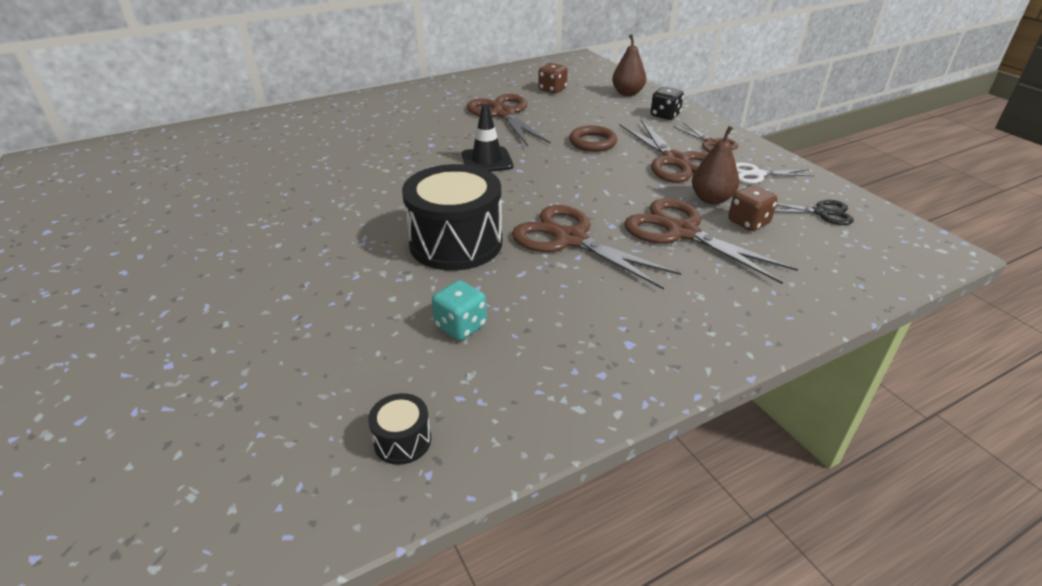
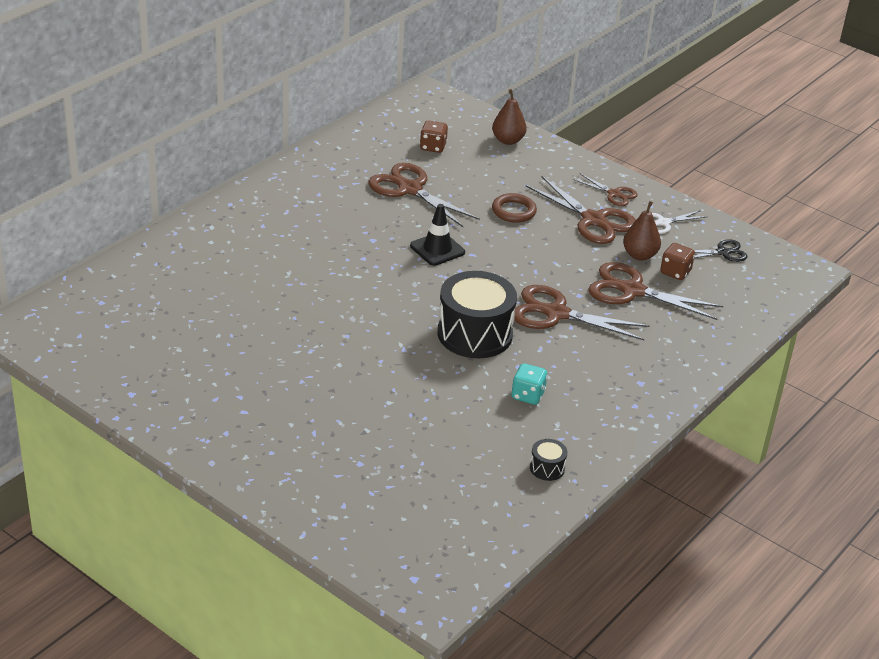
camera: 25 degrees left, 0 degrees up
black dice [651,87,684,120] -> none

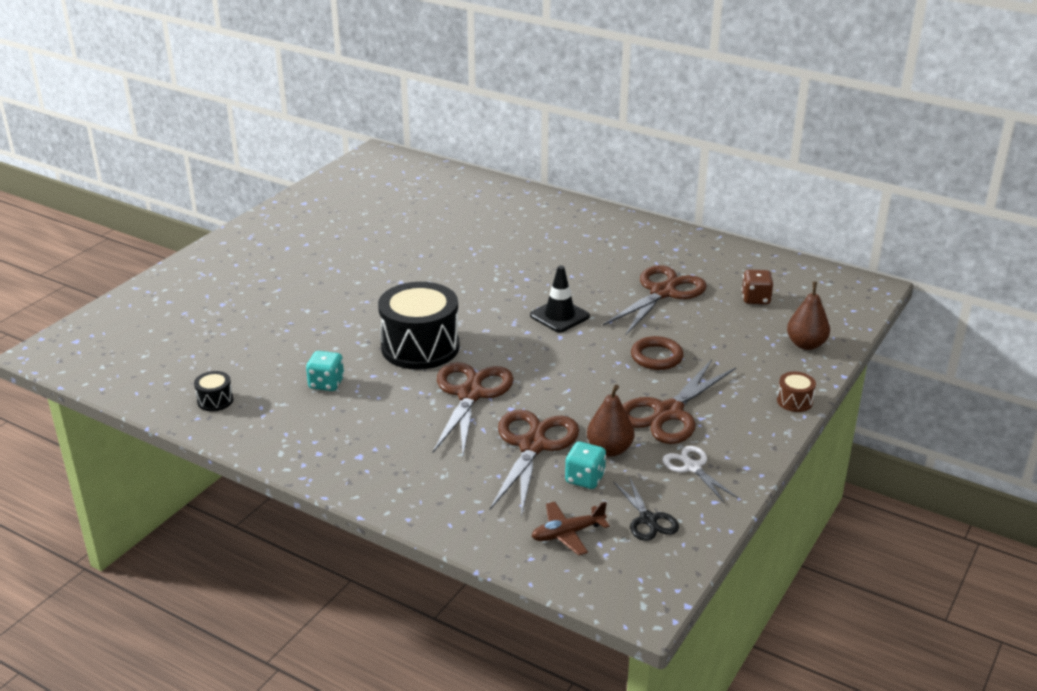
camera: 85 degrees right, 5 degrees down
brown scissors [573,174,638,206] -> none
brown dice [660,243,695,280] -> turquoise dice [565,442,606,489]
none -> brown plane [531,502,610,555]
none -> brown drum [777,372,816,412]

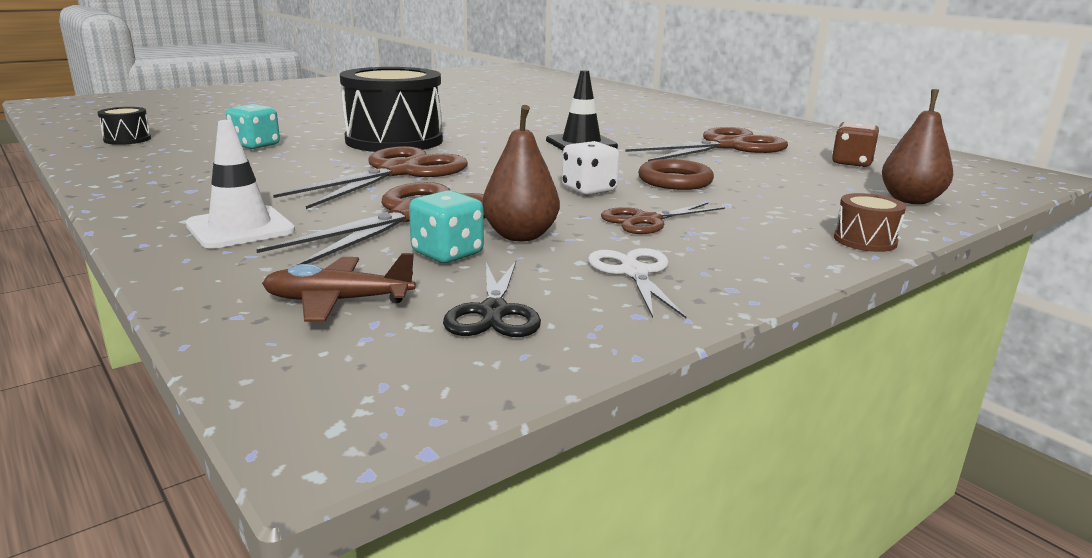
camera: 20 degrees right, 10 degrees down
brown scissors [623,359,736,444] -> brown scissors [601,203,725,234], size x0.55
none -> white traffic cone [186,120,295,248]
none -> white dice [562,141,620,195]

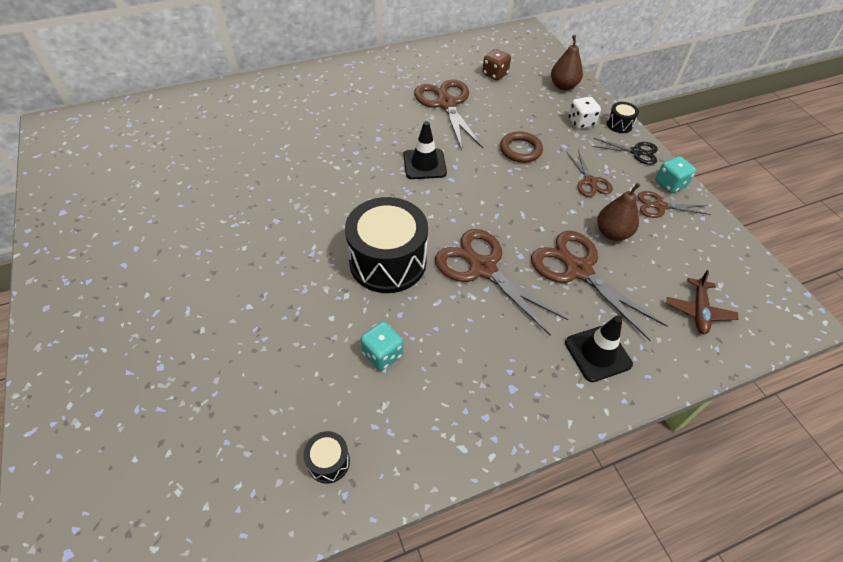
camera: 75 degrees left, 30 degrees up
white traffic cone [186,120,295,248] -> black traffic cone [565,315,633,382]
turquoise dice [409,190,484,263] -> turquoise dice moved to [655,156,696,193]
black scissors [443,261,541,337] -> black scissors moved to [592,138,658,165]
white dice [562,141,620,195] -> white dice moved to [568,97,601,129]
white scissors [588,248,686,318] -> brown scissors [638,191,711,218]
brown drum [834,193,906,252] -> black drum [607,102,639,133]

